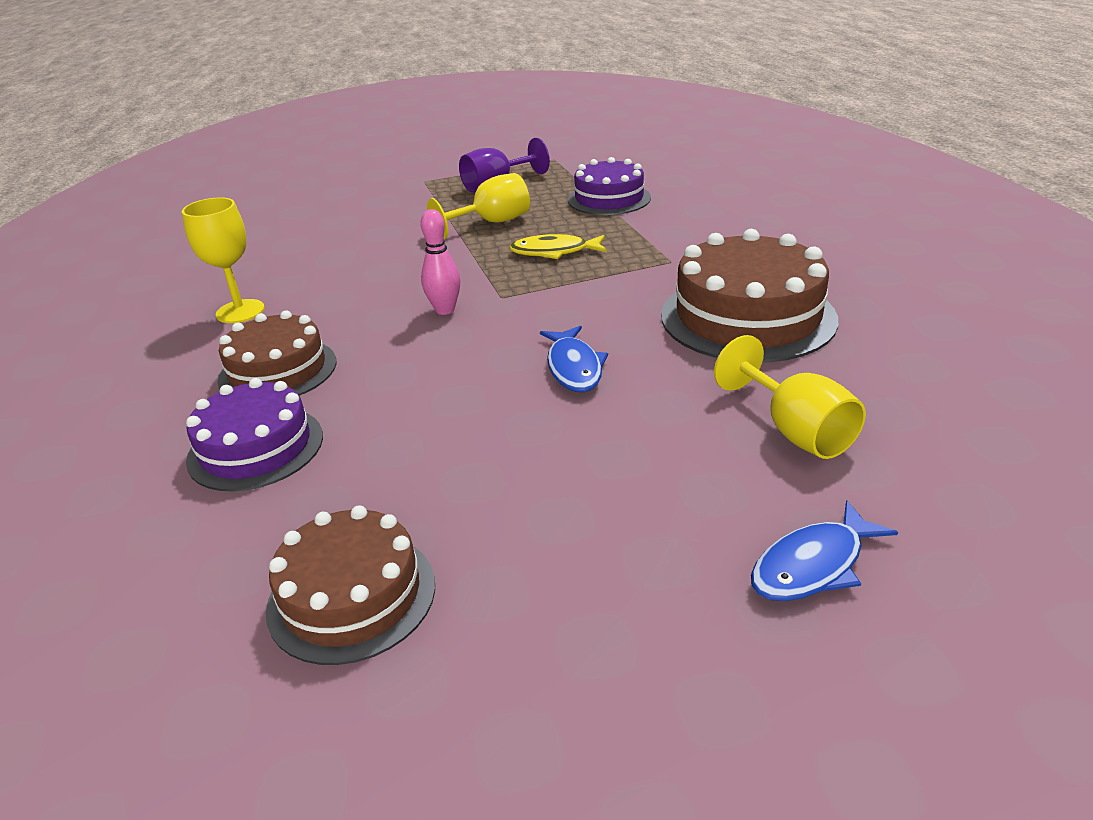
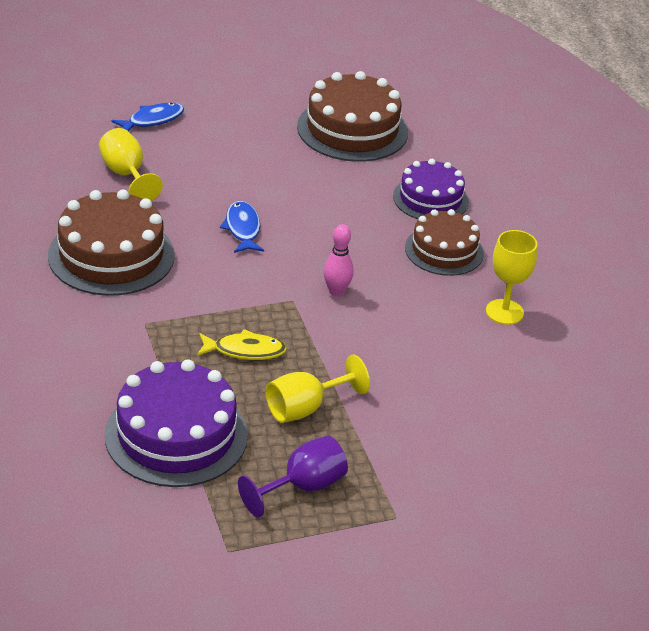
camera: 175 degrees right, 5 degrees up
brown cake [266,505,435,665] -> brown cake [297,71,408,162], size x1.54
purple cake [568,157,651,215] -> purple cake [105,359,248,487], size x1.54

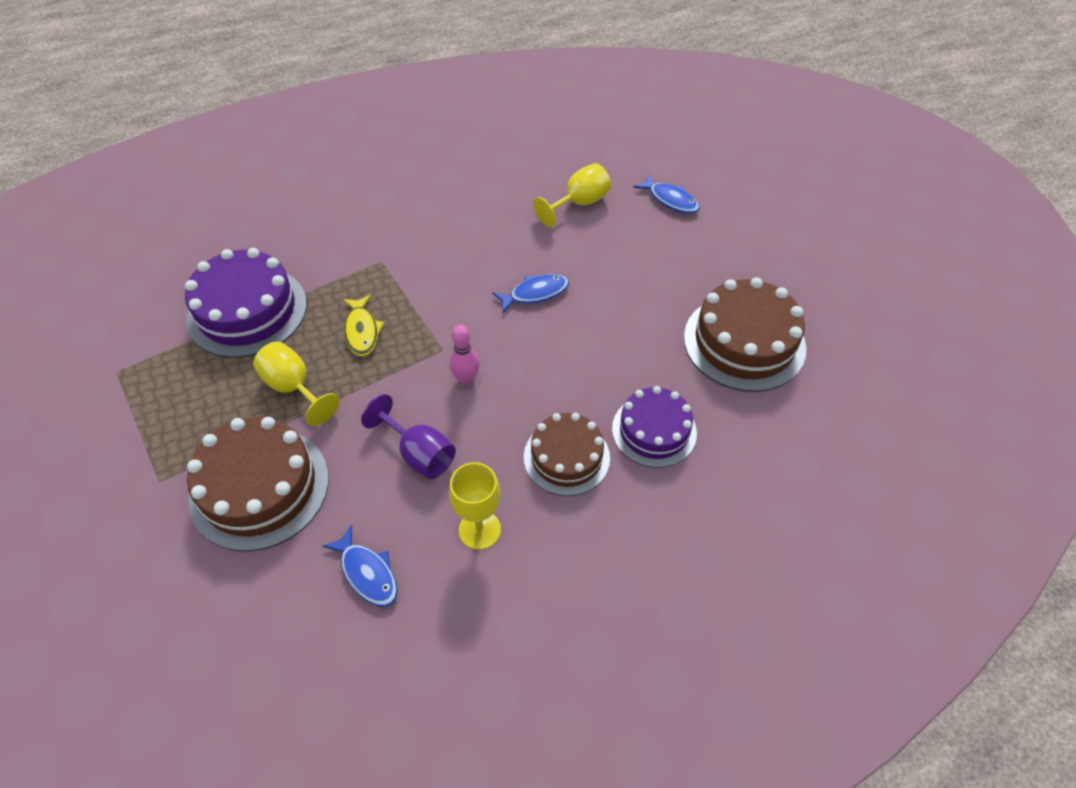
camera: 80 degrees right, 15 degrees up
brown cake [48,189,175,296] -> brown cake moved to [187,417,329,552]
purple goblet [238,436,348,518] -> purple goblet moved to [361,394,456,479]
none -> blue fish [322,525,398,607]

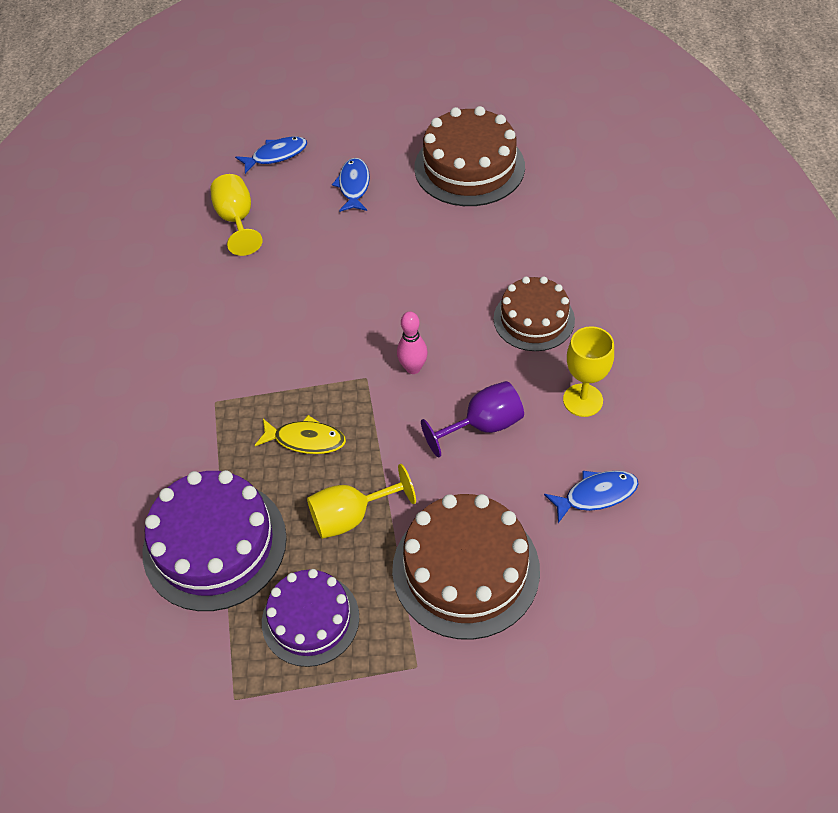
camera: 65 degrees left, 0 degrees up
blue fish [492,274,569,314] -> blue fish moved to [332,158,370,212]
purple cake [612,386,697,468] -> purple cake moved to [262,569,359,667]

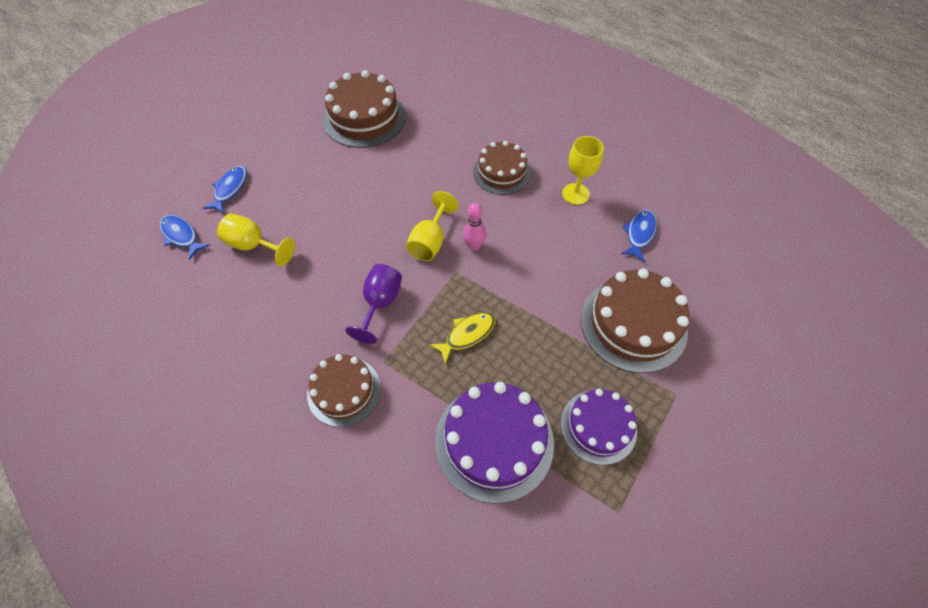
camera: 50 degrees left, 5 degrees up
yellow goblet [307,464,416,539] -> yellow goblet moved to [406,191,459,261]
blue fish [332,158,370,212] -> blue fish moved to [159,215,210,260]
purple goblet [421,381,524,457] -> purple goblet moved to [345,264,402,344]
none -> brown cake [307,354,381,427]

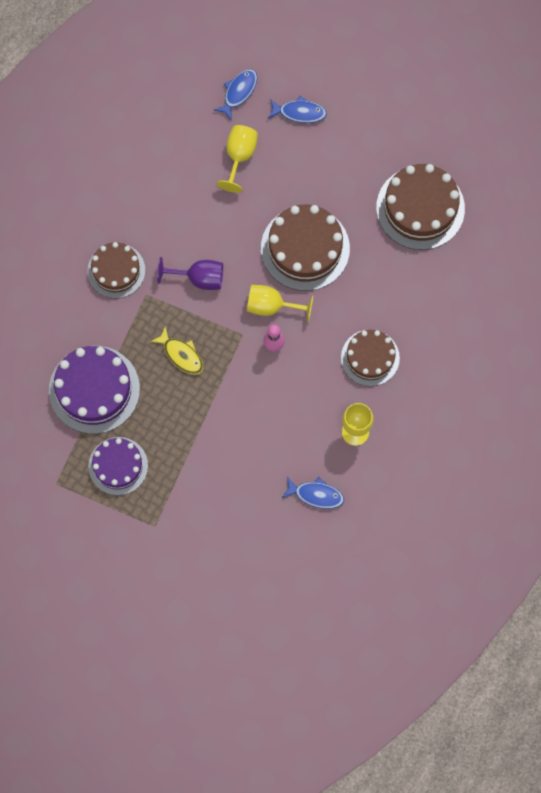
camera: 80 degrees right, 15 degrees up
brown cake [581,268,689,373] -> brown cake moved to [261,205,350,291]

